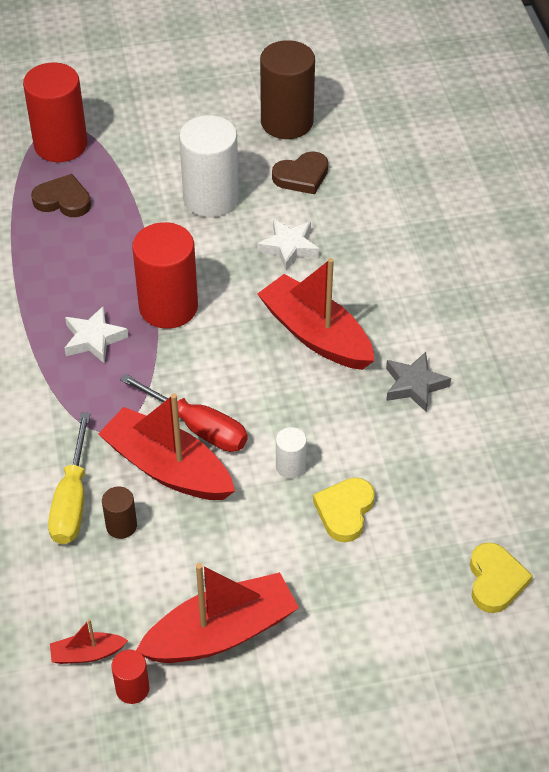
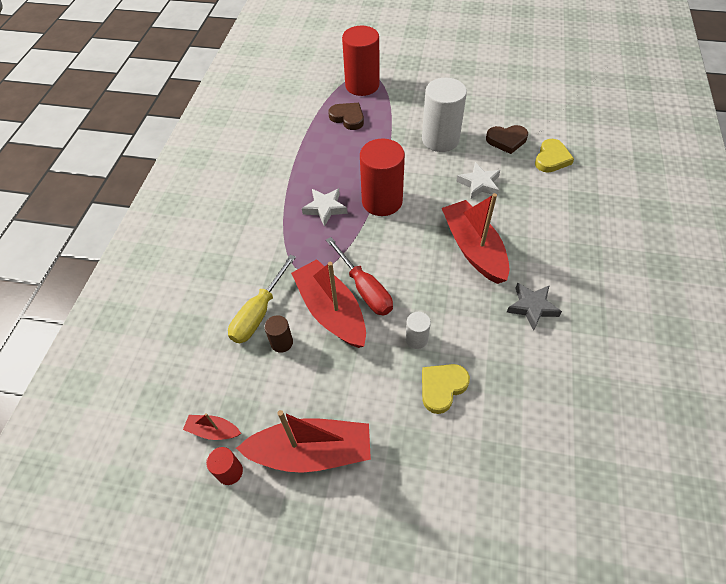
camera: 25 degrees right, 5 degrees up
brown cylinder [260,40,315,139] -> none
yellow heart [470,542,533,613] -> yellow heart moved to [535,139,574,173]

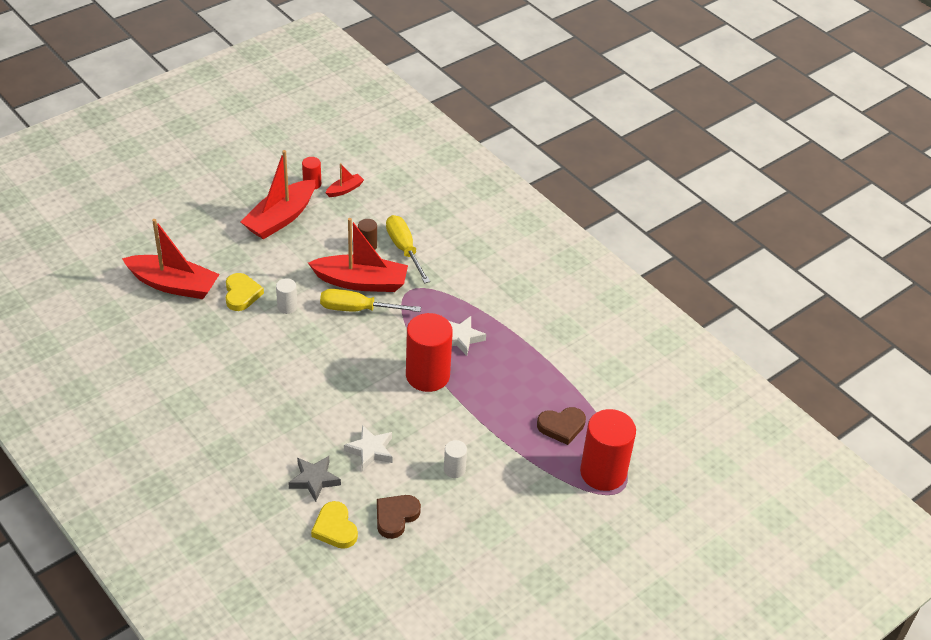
camera: 125 degrees right, 10 degrees down
red screwdriver [326,237,393,315] -> yellow screwdriver [320,289,421,312]
white cylinder [422,78,467,152] -> white cylinder [444,440,467,478], size x0.47
red boat [442,193,509,284] -> red boat moved to [122,219,220,299]
grey star [507,283,562,331] -> grey star moved to [288,456,341,502]

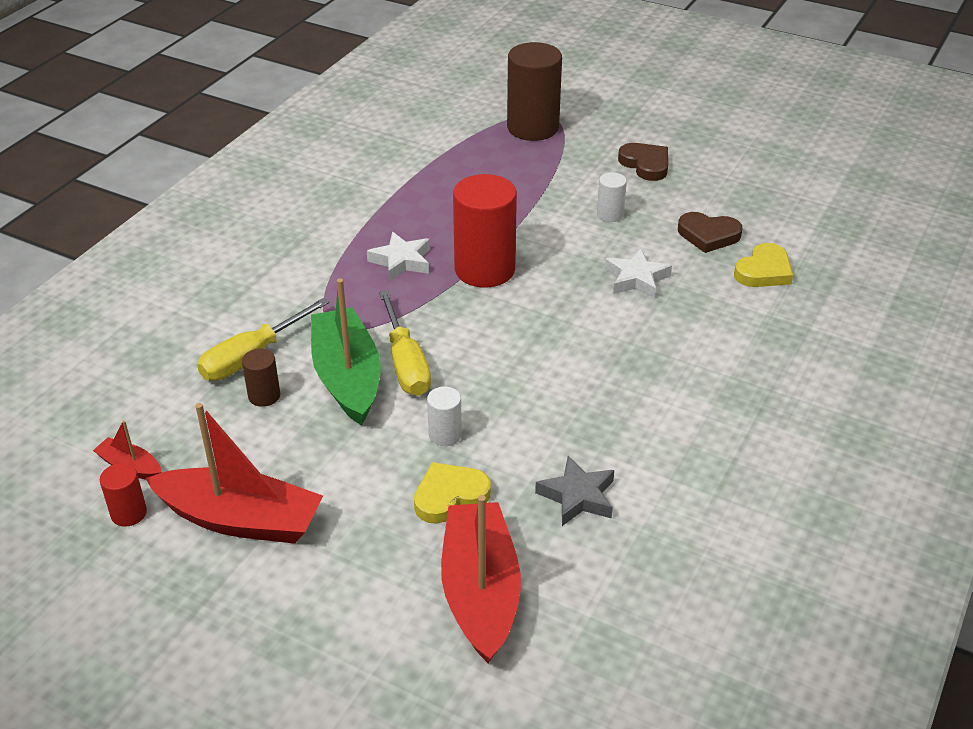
camera: 110 degrees left, 5 degrees down
grey star [288,456,341,502] -> grey star moved to [535,456,614,526]
red boat [308,218,408,292] -> green boat [311,278,381,426]
brown heart [537,407,586,445] -> brown heart moved to [618,143,668,181]
red cylinder [580,409,636,491] -> brown cylinder [507,42,562,141]

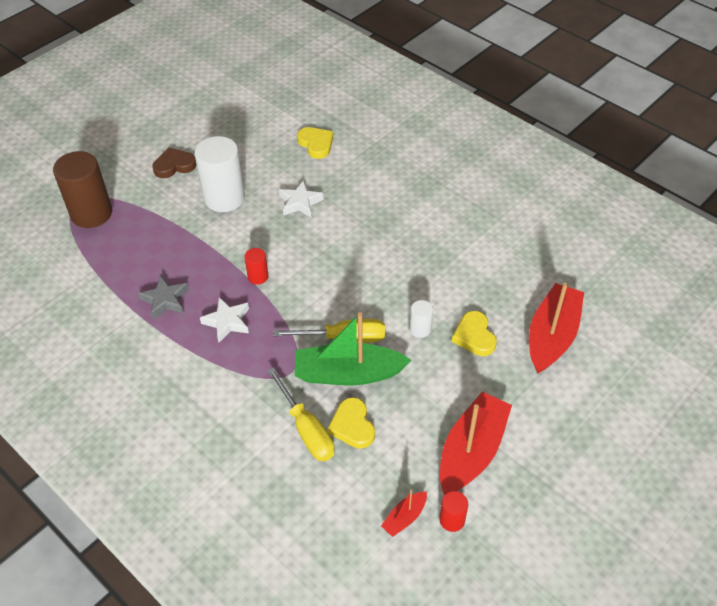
camera: 75 degrees left, 10 degrees up
brown cylinder [242,349,280,407] -> yellow heart [327,397,375,449]
red boat [441,495,521,663] -> red boat turned 105 degrees clockwise [529,283,584,374]
red cylinder [453,174,517,287] -> red cylinder [244,248,269,284], size x0.47
grey star [535,456,614,526] -> grey star moved to [138,275,189,319]
white cylinder [597,172,627,222] -> white cylinder [194,136,245,212], size x2.14
brown heart [678,212,743,253] -> none

